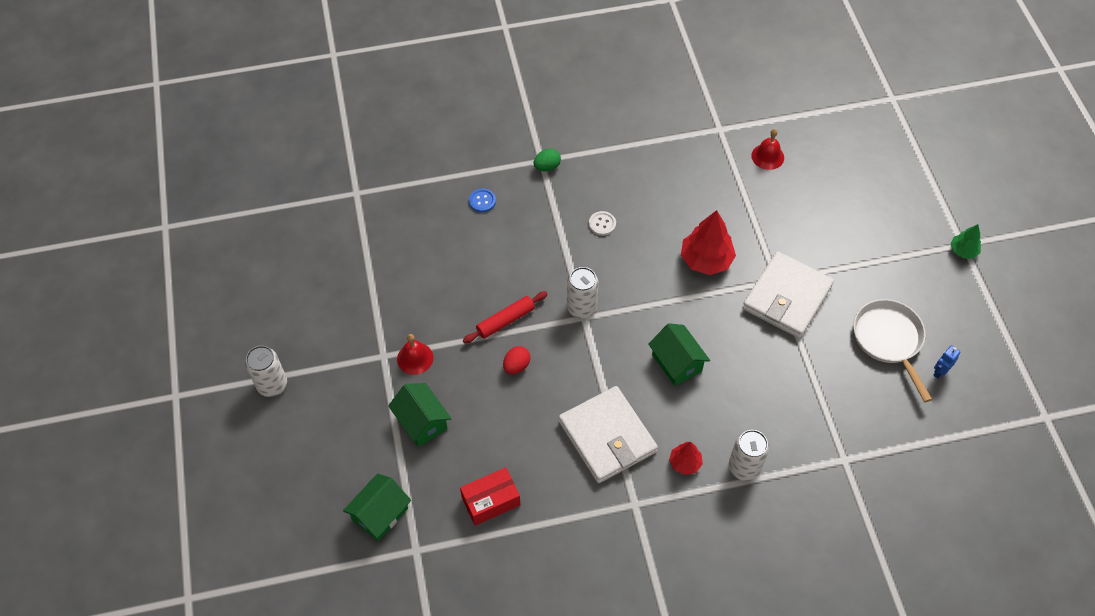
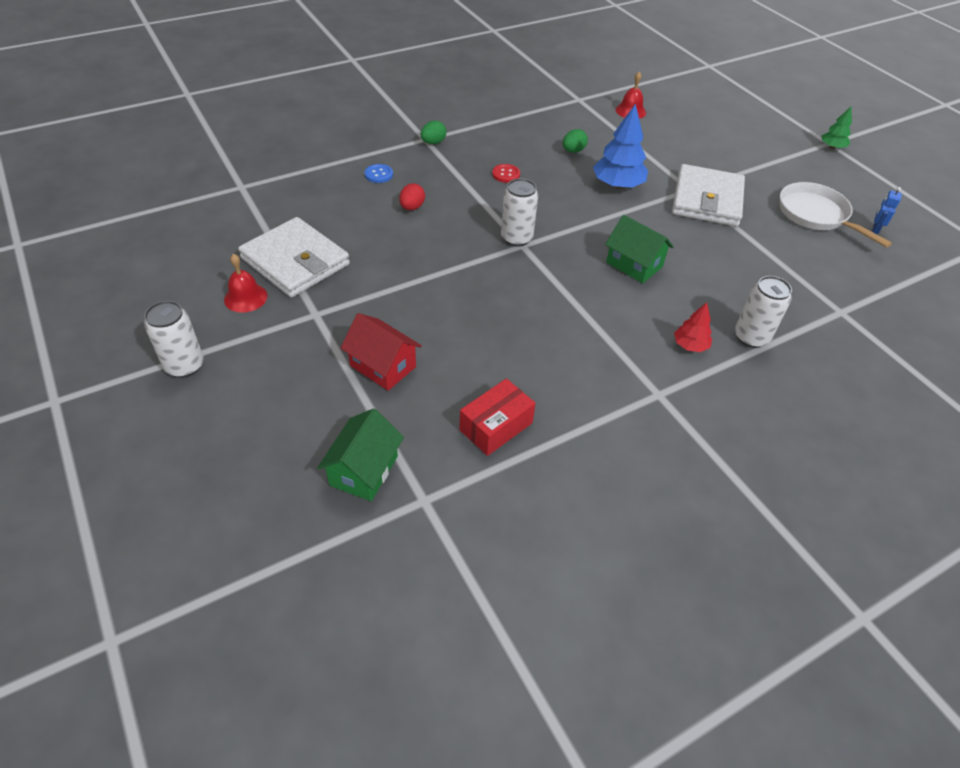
camera: 20 degrees left, 10 degrees down
green house [388,383,451,447] -> red house [341,313,422,391]
red bell [397,334,433,375] -> red bell moved to [224,254,268,313]
red rolling pin [463,291,548,344] -> none
red egg [503,346,530,374] -> red egg moved to [399,183,425,210]
white wallet [559,386,658,483] -> white wallet moved to [238,217,350,298]
white button [589,211,616,236] -> red button [492,164,520,183]
red tree [681,210,736,275] -> blue tree [593,103,648,189]
none -> green egg [563,129,588,153]

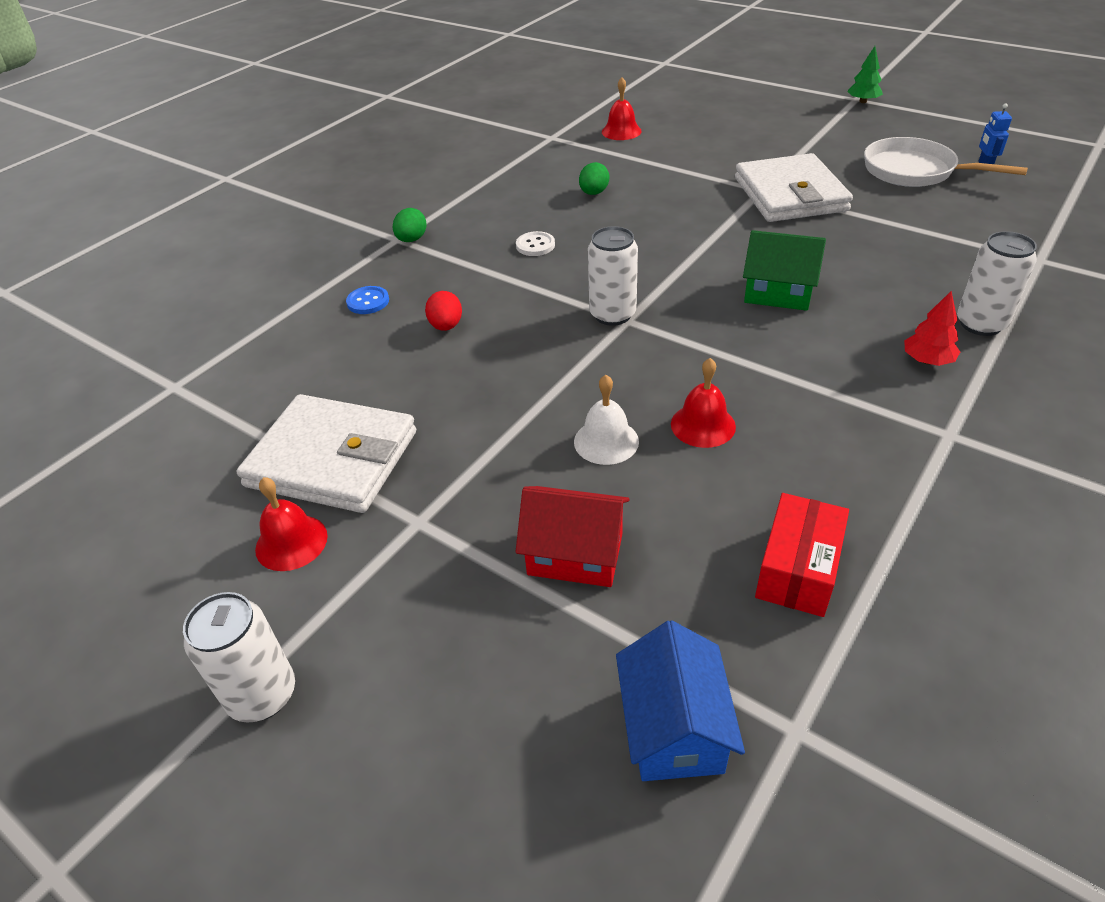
camera: 20 degrees left, 5 degrees down
green house [317,409,404,501] -> blue house [616,620,745,781]
red button [492,164,520,183] -> white button [516,231,555,256]
blue tree [593,103,648,189] -> none
none -> white bell [574,375,639,465]
none -> red bell [671,358,736,448]

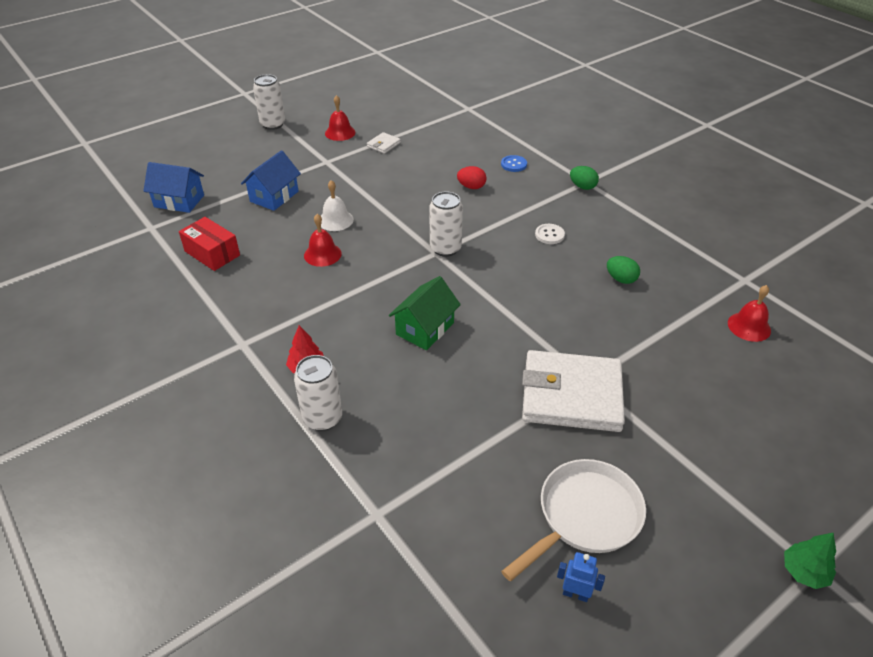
camera: 105 degrees right, 0 degrees up
white wallet [236,394,416,513] -> white wallet [367,132,401,154], size x0.41
red house [516,486,630,587] -> blue house [241,150,301,211]

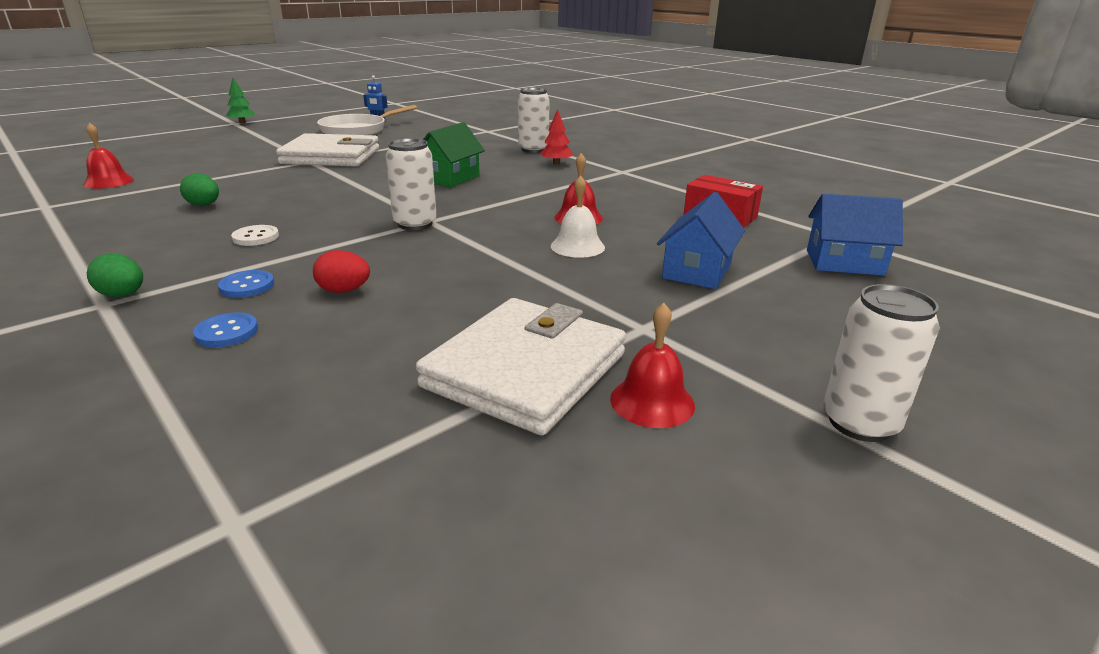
camera: 175 degrees right, 15 degrees down
white wallet [367,132,401,154] -> white wallet [416,298,626,435], size x2.46
none -> blue button [218,270,274,298]

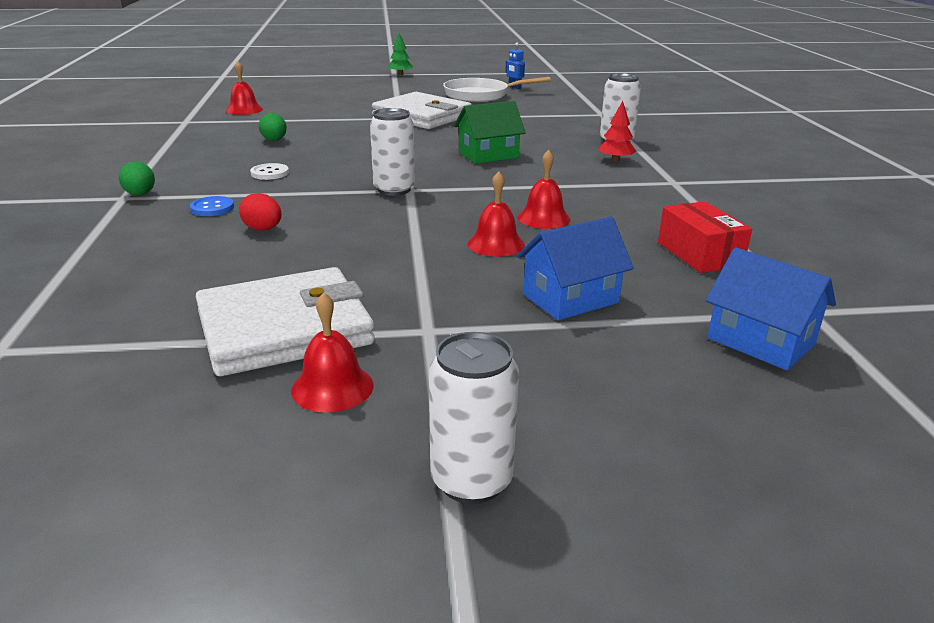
camera: 35 degrees right, 0 degrees up
blue button [193,312,258,347] -> none
white bell [551,176,605,258] -> red bell [468,171,525,257]

